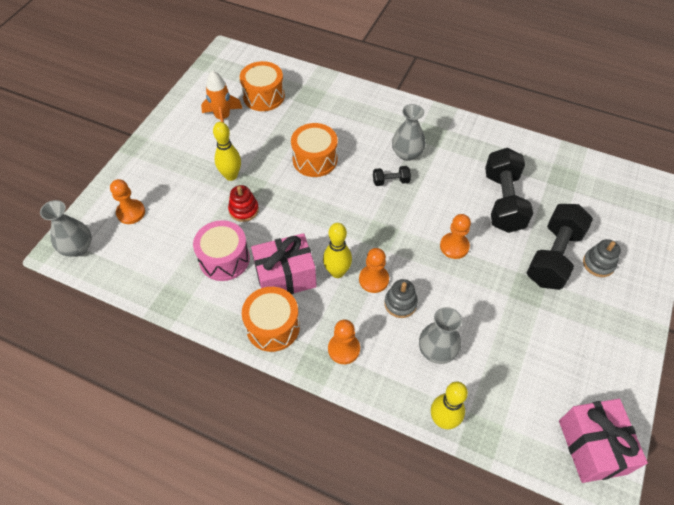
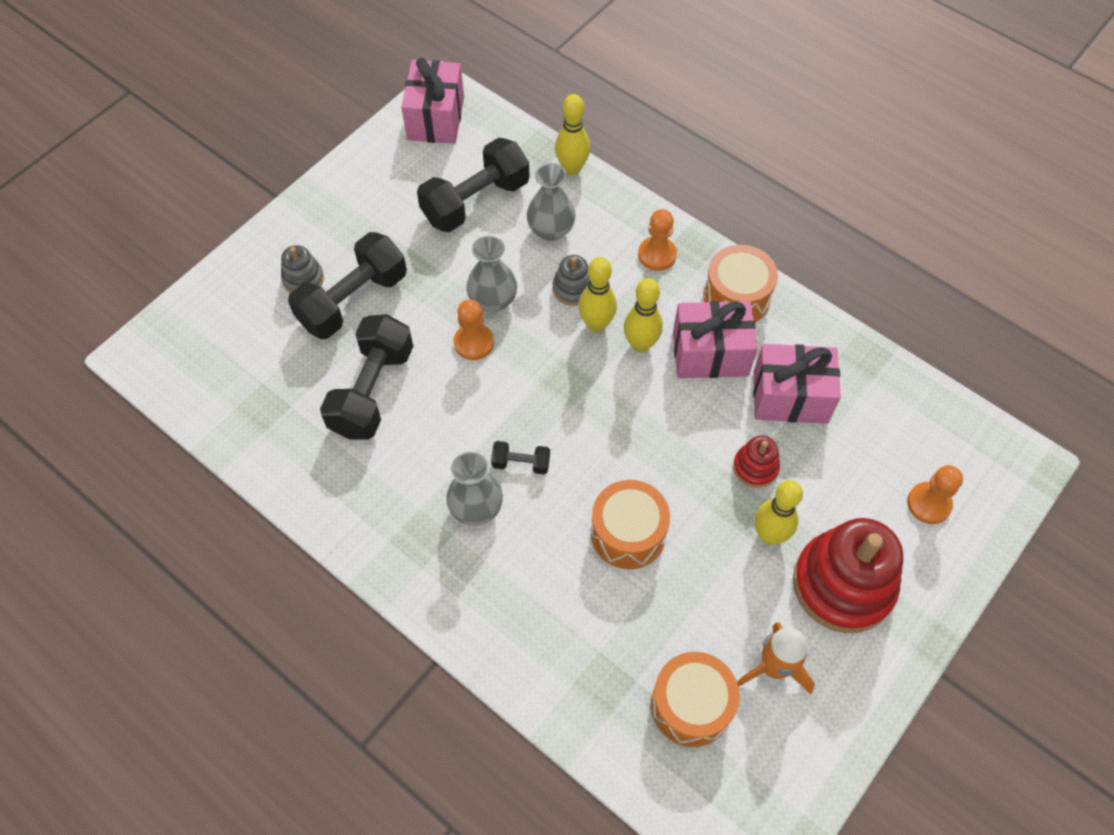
camera: 165 degrees left, 5 degrees up
grey vase [40,200,92,257] -> grey vase moved to [467,236,517,312]
pink drum [193,220,250,281] -> pink gift [753,344,841,424]
orange pawn [359,248,389,293] -> yellow bowling pin [578,257,617,332]
none -> black dumbbell [417,137,530,232]
none -> red stacking toy [793,518,903,633]

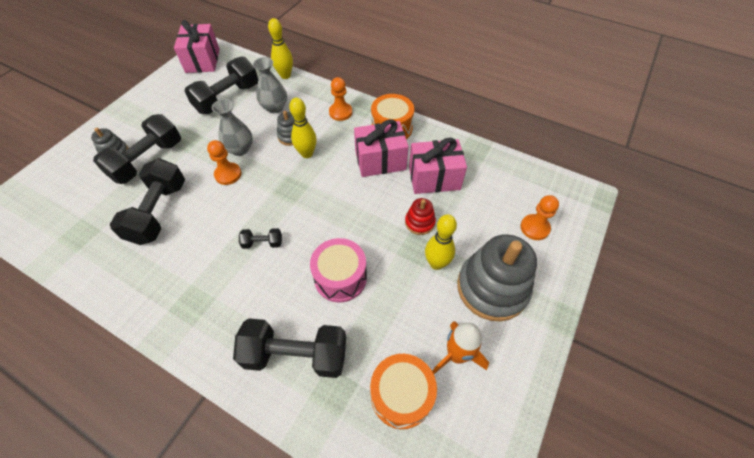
camera: 10 degrees left, 5 degrees down
grey vase [446,452,503,526] -> none
orange drum [591,480,670,569] -> pink drum [310,238,367,302]
yellow bowling pin [624,278,663,353] -> none
red stacking toy [793,518,903,633] -> grey stacking toy [457,234,537,322]
none -> black dumbbell [233,318,346,378]

